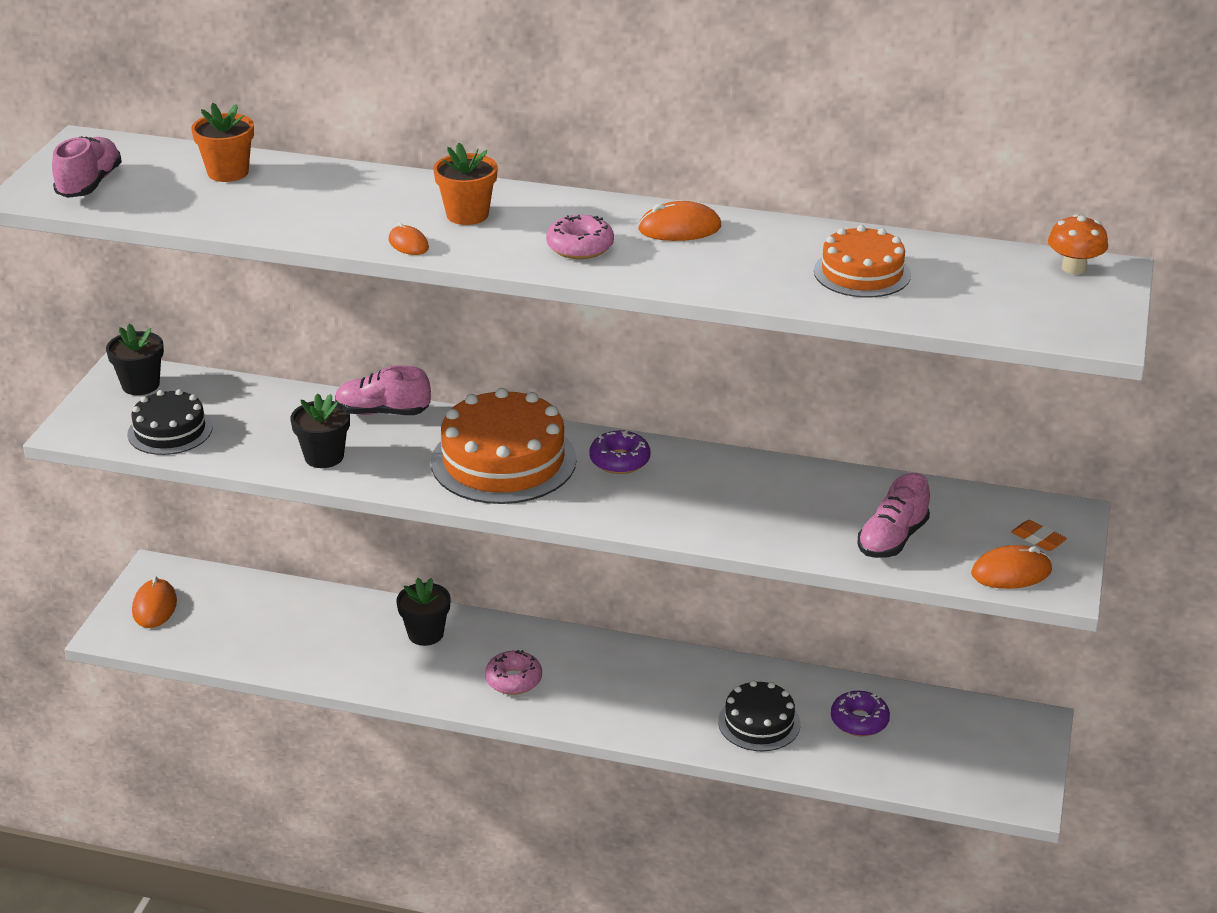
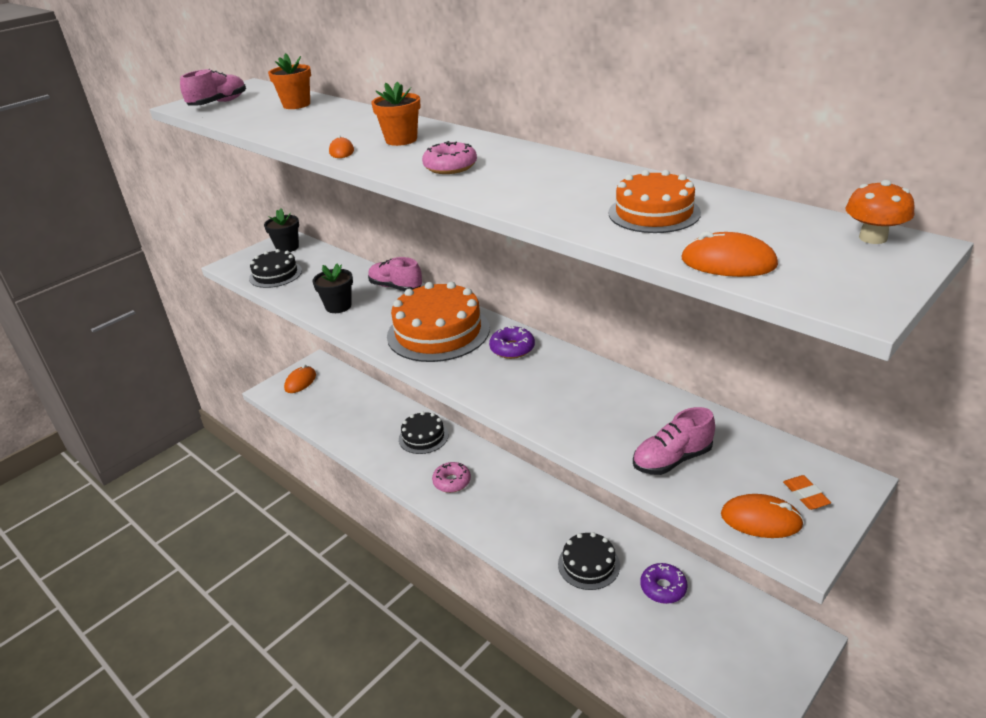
camera: 30 degrees right, 0 degrees up
black flower pot [396,578,451,646] -> black cake [399,411,448,454]
orange mouse [638,201,721,241] -> orange mouse moved to [681,231,778,277]

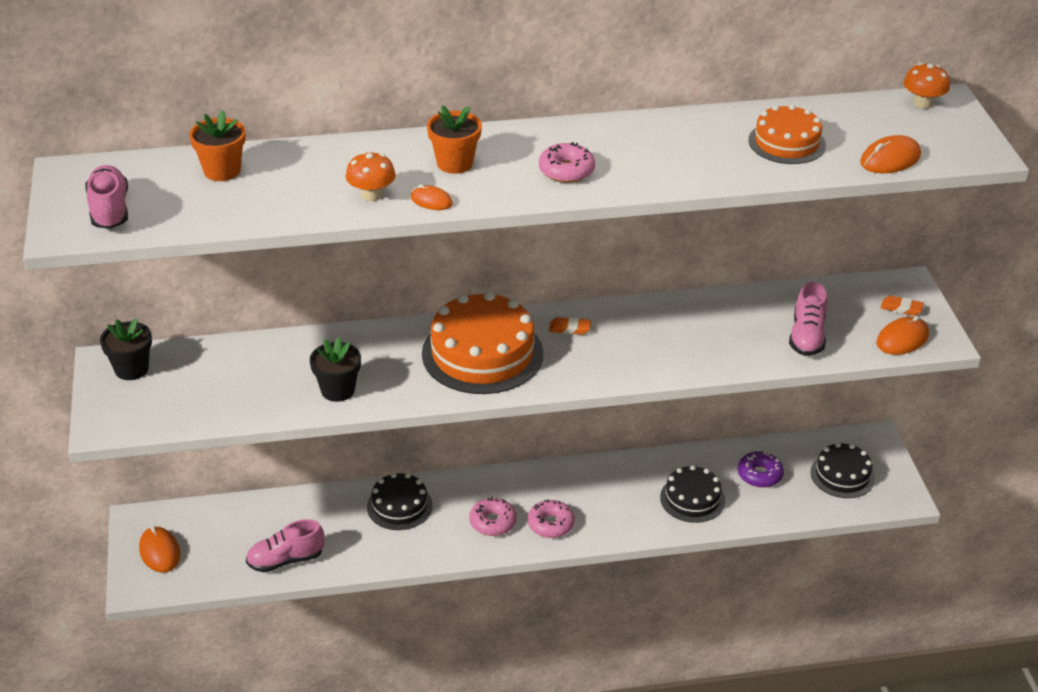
camera: 55 degrees left, 5 degrees up
black cake [249,249,302,288] -> black cake moved to [810,443,875,498]
pink shoe [368,257,422,291] -> pink shoe moved to [246,519,325,572]
purple donut [489,327,535,359] -> orange eraser [549,317,591,335]
none -> orange mushroom [346,151,396,201]
none -> pink donut [528,499,575,538]

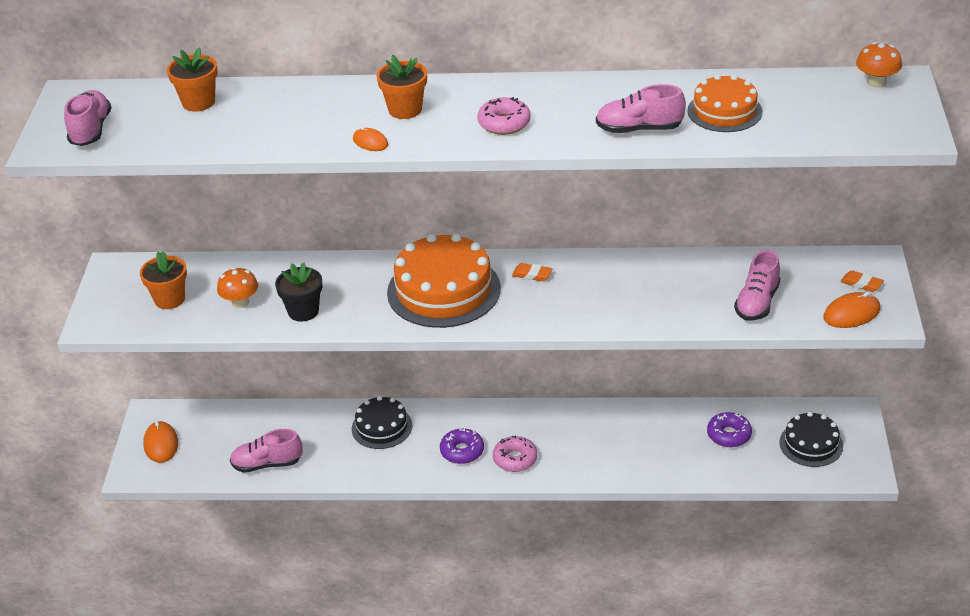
camera: 15 degrees right, 0 degrees up
black flower pot [100,318,152,380] -> none
orange mushroom [346,151,396,201] -> orange mushroom moved to [217,267,258,308]
pink donut [469,497,517,536] -> purple donut [440,428,484,464]
black cake [660,465,725,523] -> none
orange mouse [860,135,921,173] -> none
none -> orange flower pot [140,251,187,309]
none -> pink shoe [596,84,686,133]

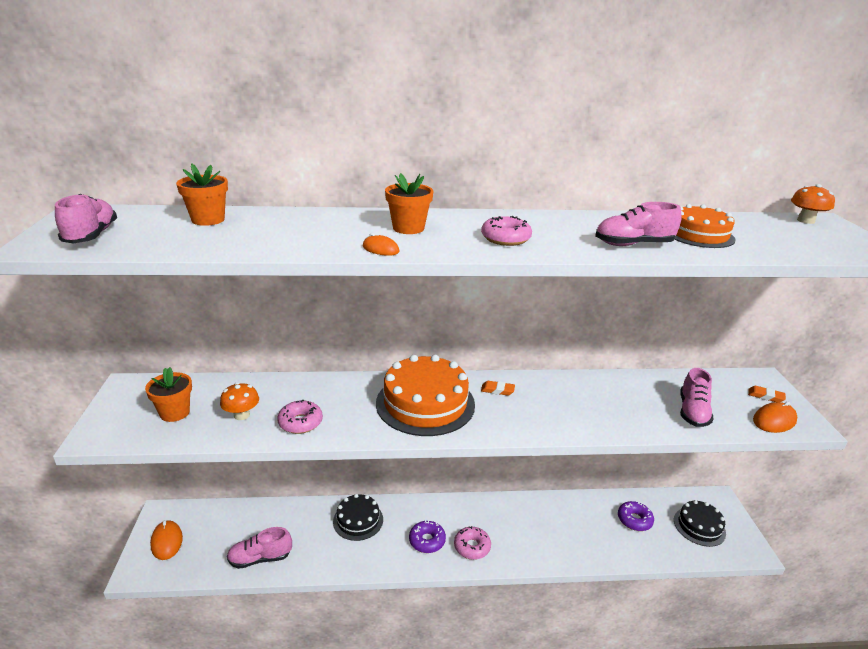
camera: 10 degrees left, 10 degrees down
black flower pot [275,263,322,322] -> pink donut [277,400,323,434]

